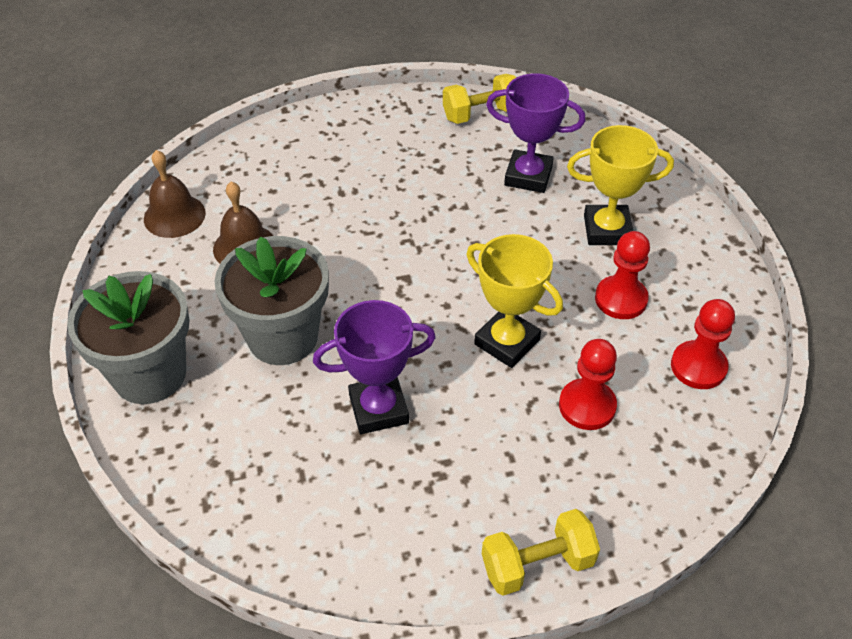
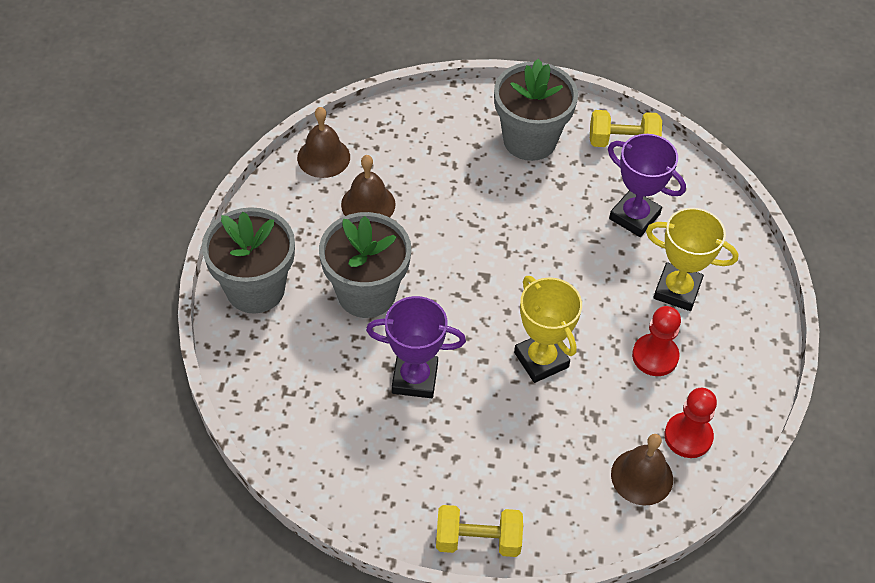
camera: 20 degrees right, 5 degrees up
red pawn [559,339,617,430] -> none
none -> grey flower pot [494,59,578,161]
none -> brown bell [611,434,673,505]

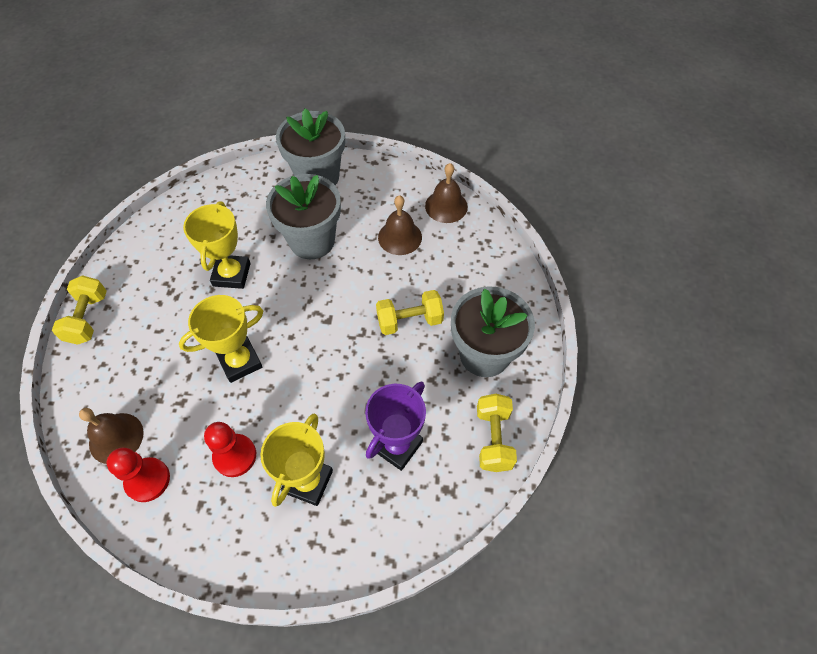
camera: 90 degrees right, 5 degrees up
purple trophy [366,296,466,398] -> yellow trophy [183,201,251,289]
none -> yellow dumbbell [376,290,444,335]

